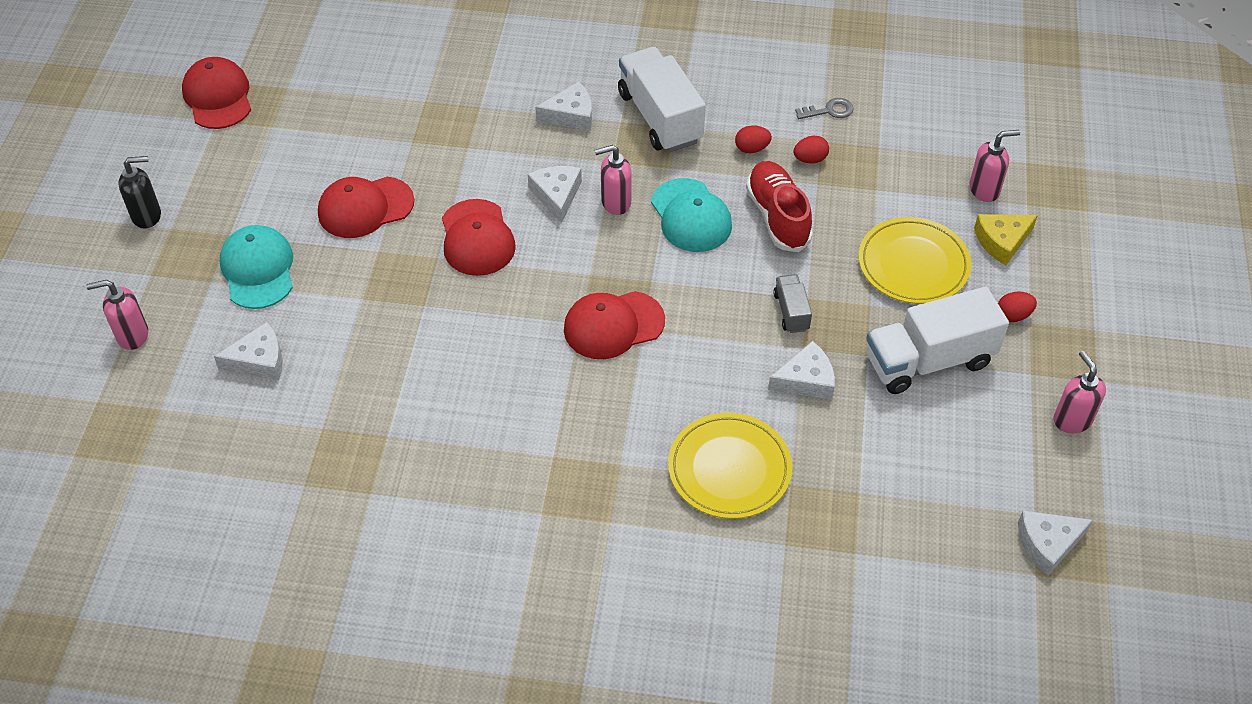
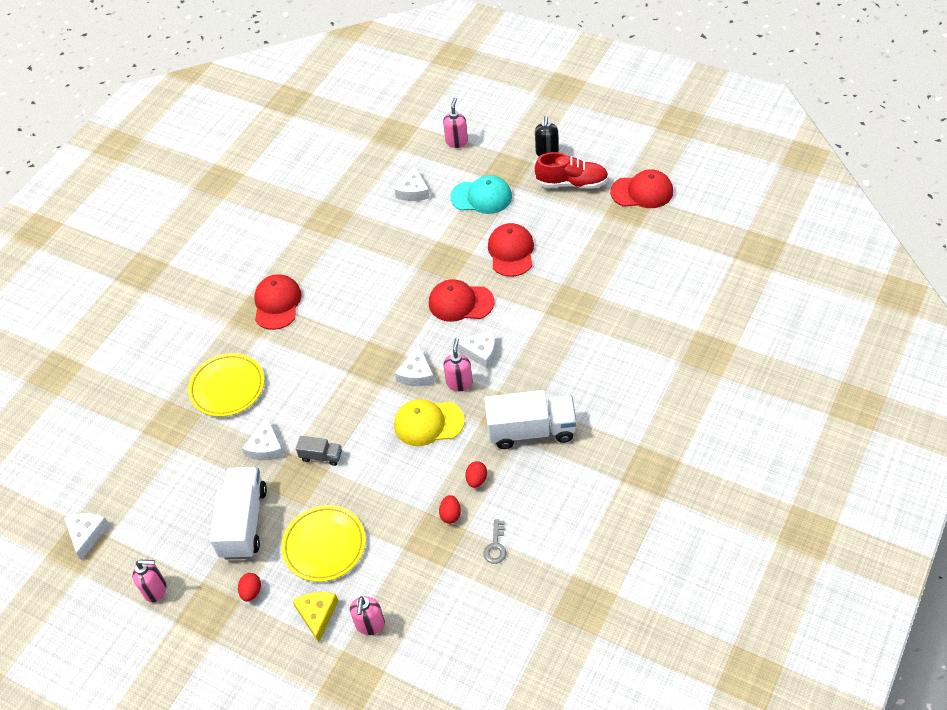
camera: 115 degrees right, 0 degrees up
white cheese [535,82,592,131] -> white cheese moved to [395,345,435,386]
red cap [564,291,665,359] -> red cap moved to [254,274,301,330]
turquoise cap [651,178,732,252] -> yellow cap [394,399,465,446]
red shoe [746,161,813,252] -> red shoe moved to [535,152,609,189]

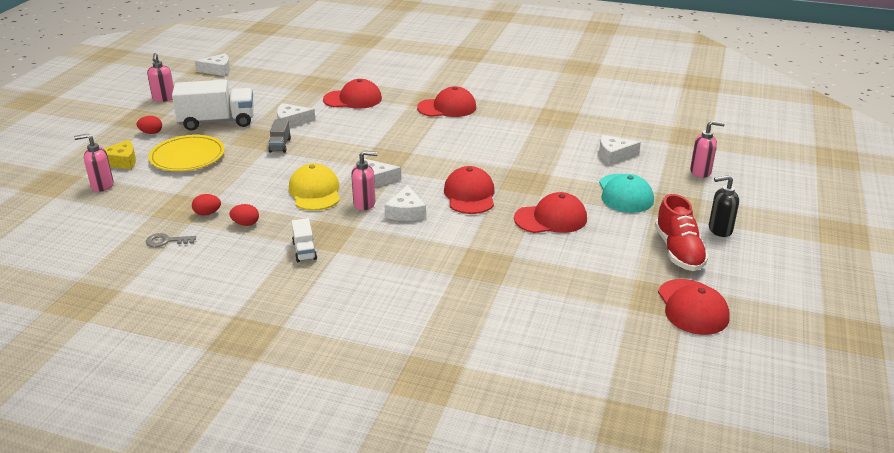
camera: 75 degrees right, 20 degrees down
yellow plate [188,353,264,417] -> red cap [323,79,382,109]
white truck [484,390,577,449] -> white truck [291,218,317,262], size x0.48

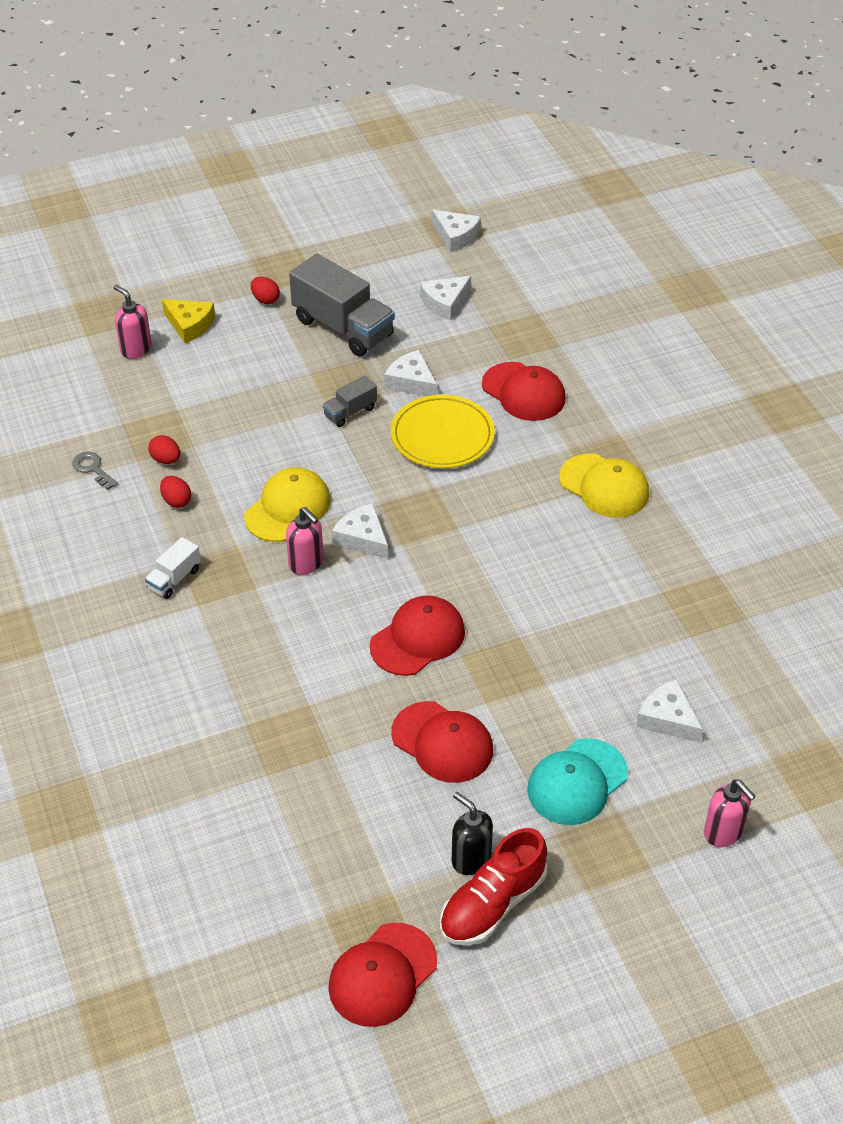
camera: 50 degrees right, 15 degrees up
pink soap dispenser [147,53,174,102] -> none
yellow plate [149,135,225,171] -> yellow plate moved to [391,395,495,468]
white truck [172,80,254,131] -> grey truck [289,254,395,357]
white cheese [385,185,426,221] -> white cheese moved to [420,276,471,321]
red cap [417,86,476,117] -> yellow cap [559,453,649,518]
black soap dispenser [709,175,739,237] -> black soap dispenser moved to [452,792,493,875]

